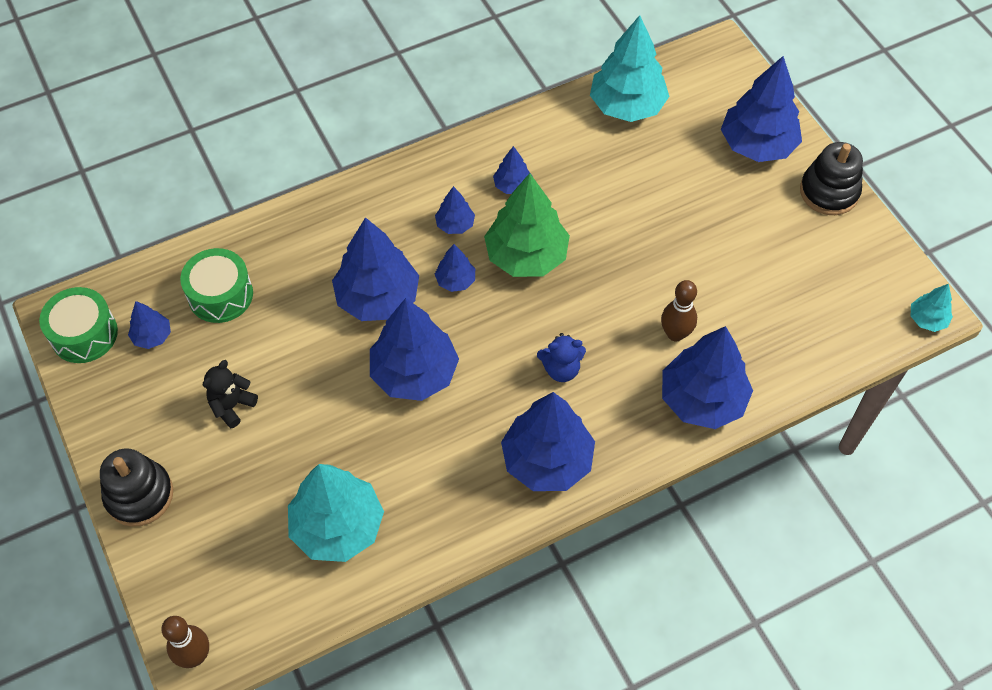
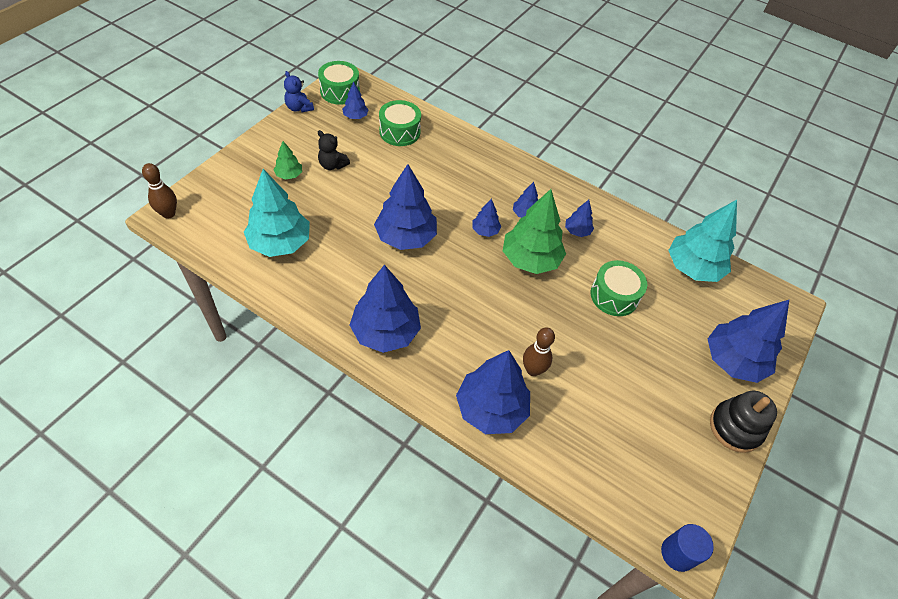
camera: 55 degrees right, 5 degrees down
black stacking toy [100,449,173,527] -> none
black teddy bear [203,360,258,428] -> black teddy bear turned 150 degrees counterclockwise [318,130,350,170]
blue tree [332,217,419,321] -> none
blue teddy bear [537,333,586,382] -> blue teddy bear moved to [284,71,314,112]
turquoise tree [911,284,953,332] -> blue cylinder [661,524,714,572]
none -> green tree [274,141,302,180]
none -> green drum [591,260,647,316]

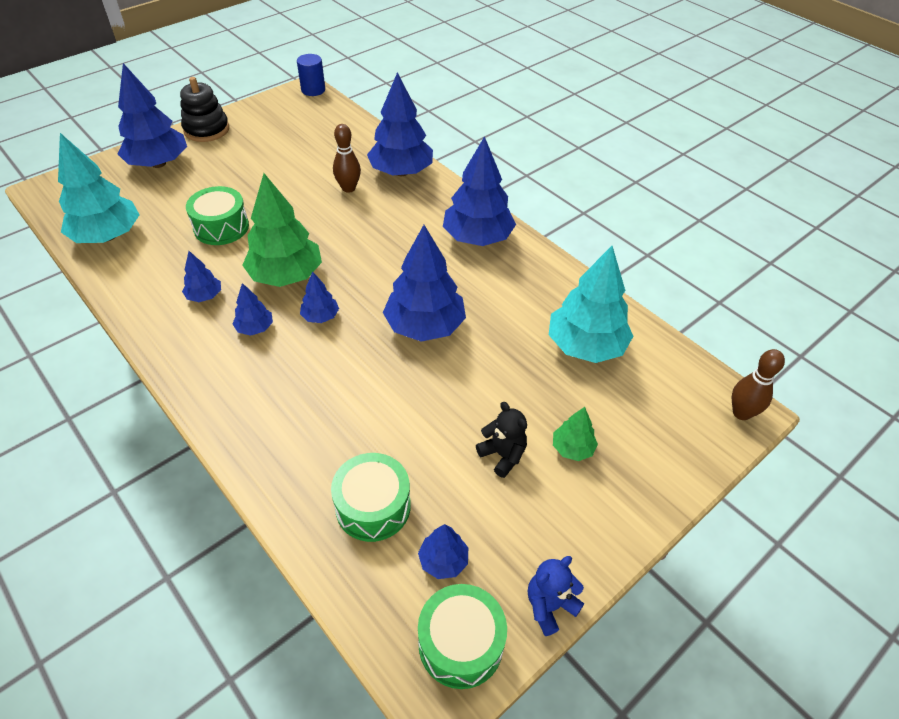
camera: 160 degrees left, 5 degrees down
blue teddy bear [284,71,314,112] -> blue teddy bear turned 105 degrees counterclockwise [528,556,584,636]

